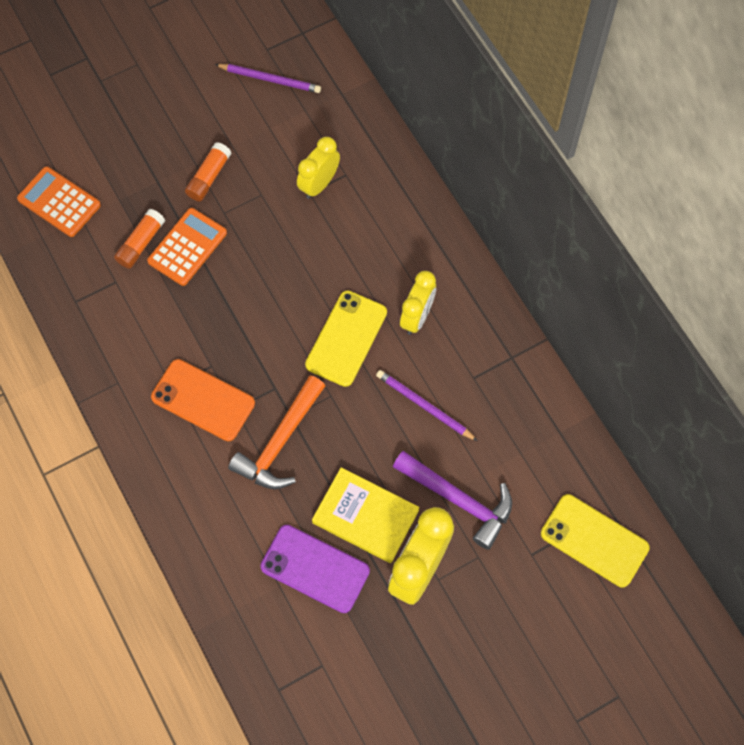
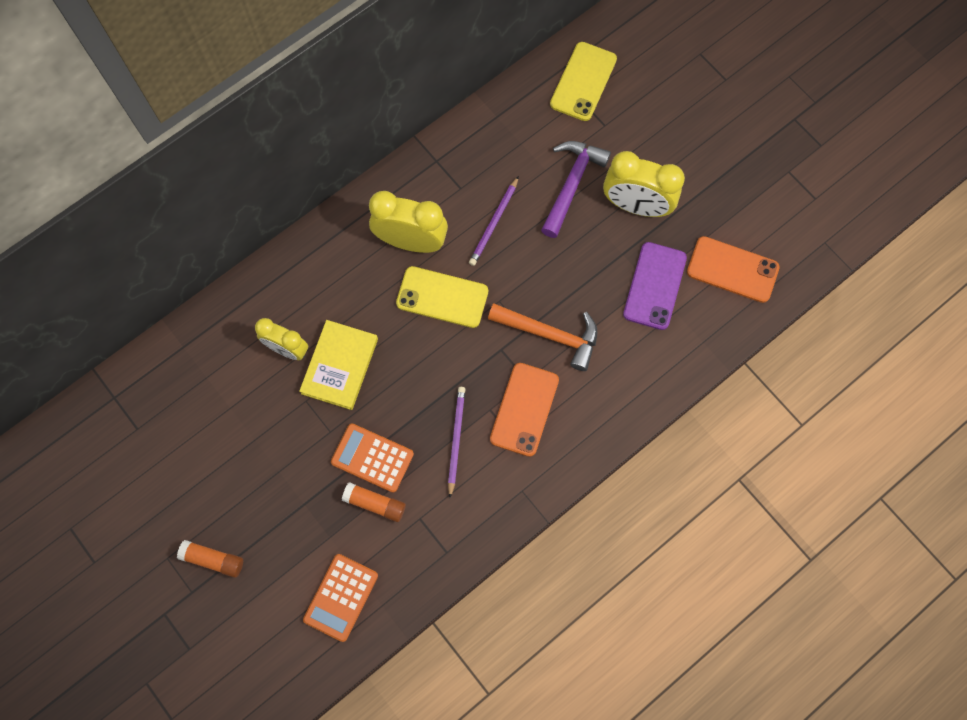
camera: 100 degrees left, 5 degrees up
orange glue stick [185,142,231,202] -> orange glue stick moved to [177,540,243,578]
purple pencil [215,64,321,93] -> purple pencil moved to [448,387,466,498]
yellow book [312,468,419,563] -> yellow book moved to [299,320,378,410]
yellow clock [400,271,436,335] -> yellow clock [369,191,448,253], size x1.53
none -> orange phone [687,236,780,303]

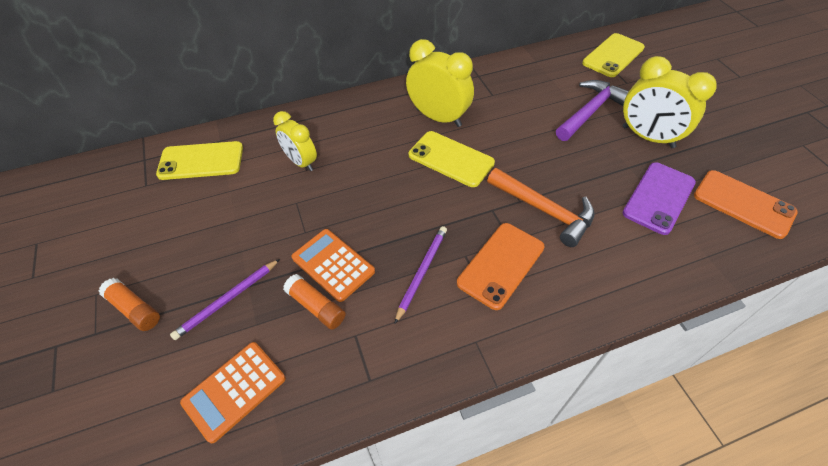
camera: 20 degrees right, 20 degrees down
yellow book [299,320,378,410] -> none
purple pencil [469,176,519,266] -> purple pencil moved to [170,259,280,340]
none -> yellow phone [156,141,243,180]

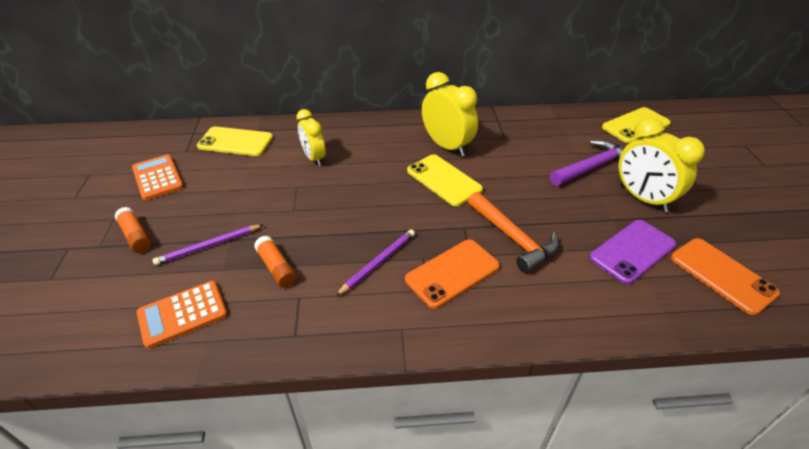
camera: 15 degrees right, 10 degrees down
orange calculator [292,229,375,302] -> orange calculator moved to [132,155,184,200]

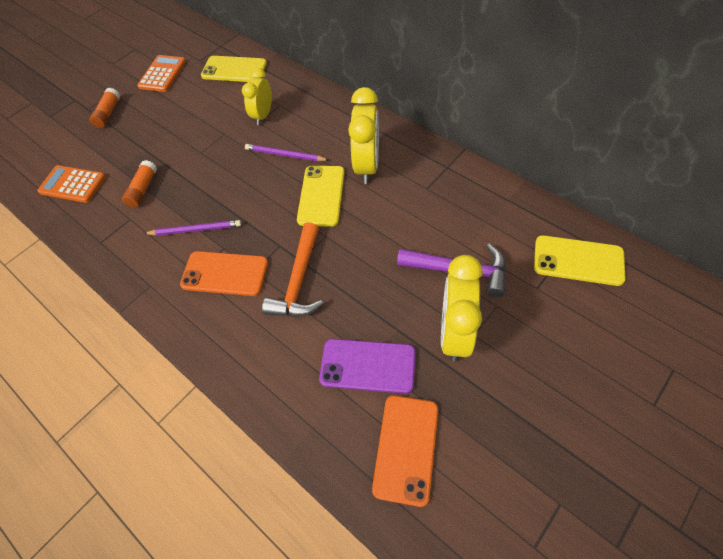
camera: 50 degrees right, 15 degrees up
purple pencil [152,225,263,265] -> purple pencil moved to [245,144,328,161]
yellow phone [197,127,273,156] -> yellow phone turned 45 degrees counterclockwise [201,56,267,82]

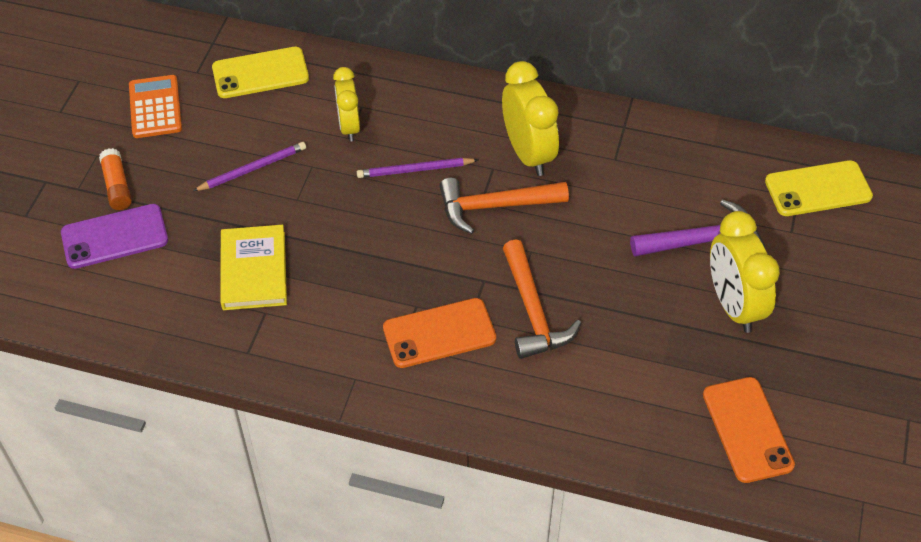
camera: 30 degrees left, 5 degrees down
orange calculator [37,165,106,203] -> none
orange glue stick [122,160,157,207] -> yellow book [220,225,287,310]
purple pencil [144,220,241,236] -> purple pencil moved to [193,142,306,191]
yellow phone [297,166,345,227] -> orange hammer [439,178,569,234]
purple phone [319,339,416,394] -> purple phone moved to [61,204,168,269]

